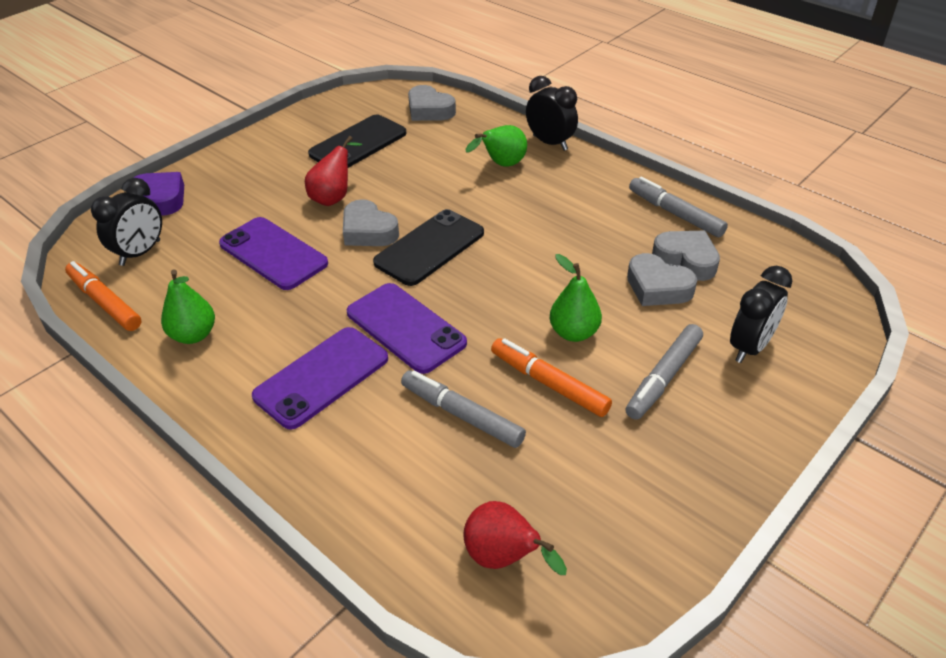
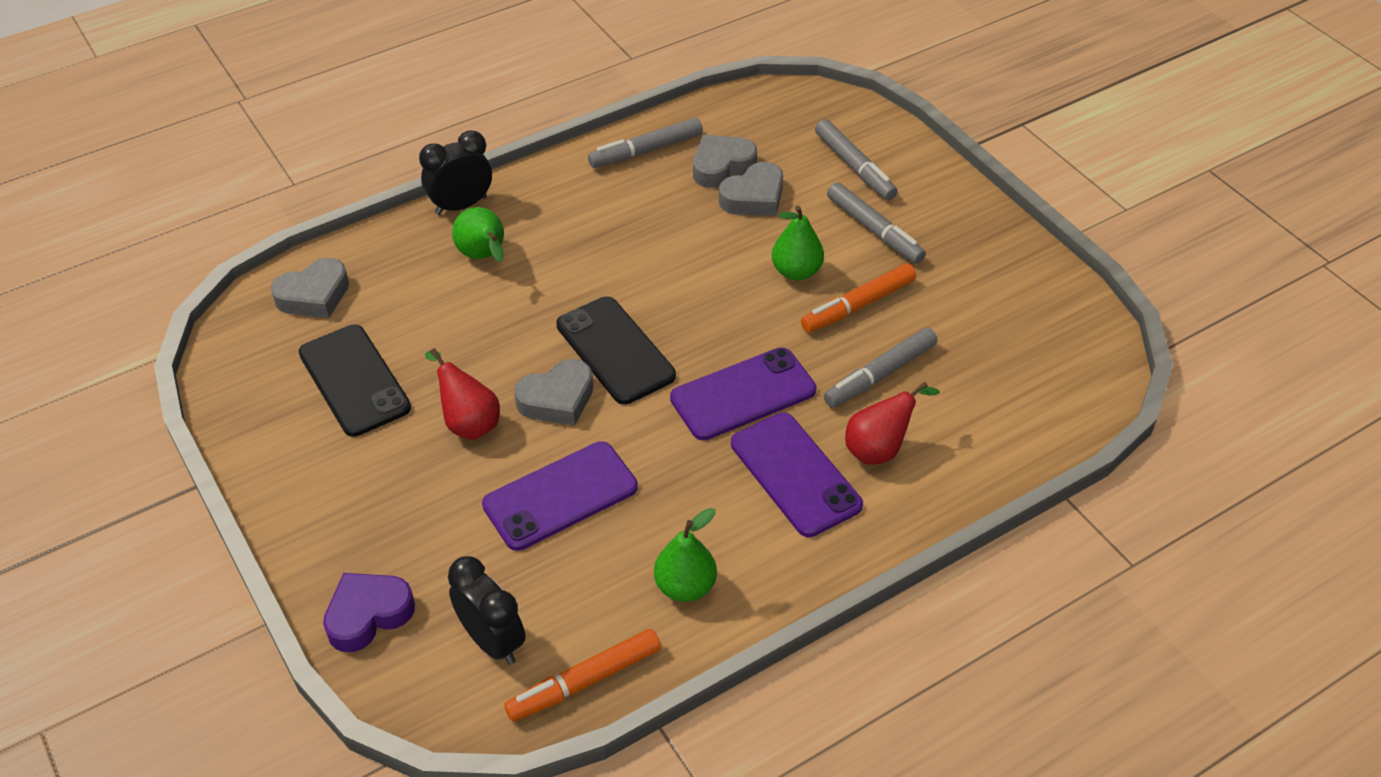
camera: 75 degrees left, 5 degrees up
red pear [463,501,567,575] -> red pear moved to [845,381,940,465]
black clock [730,266,792,363] -> grey marker [815,119,898,200]

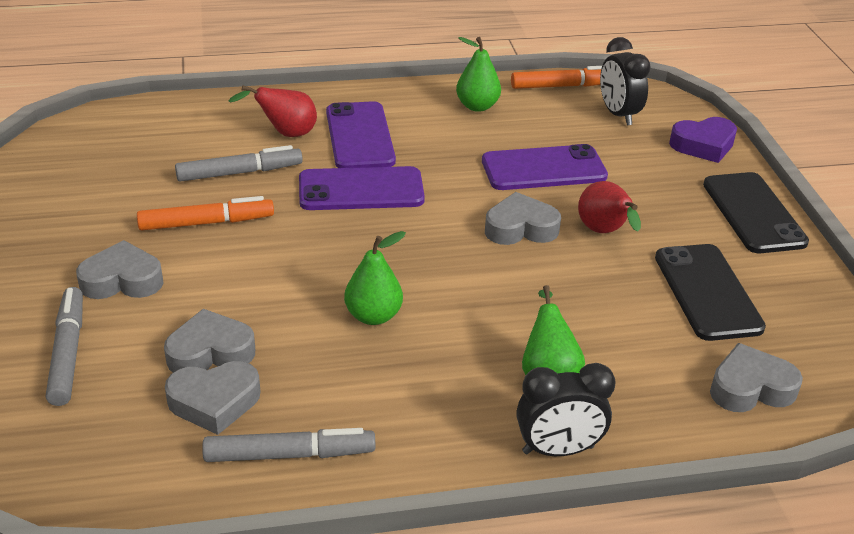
camera: 160 degrees left, 10 degrees down
black phone [556,297,676,404] -> black phone moved to [703,172,809,253]
green pear [772,206,824,280] -> green pear moved to [344,231,406,325]
grey marker [827,182,926,264] -> grey heart [76,240,164,299]

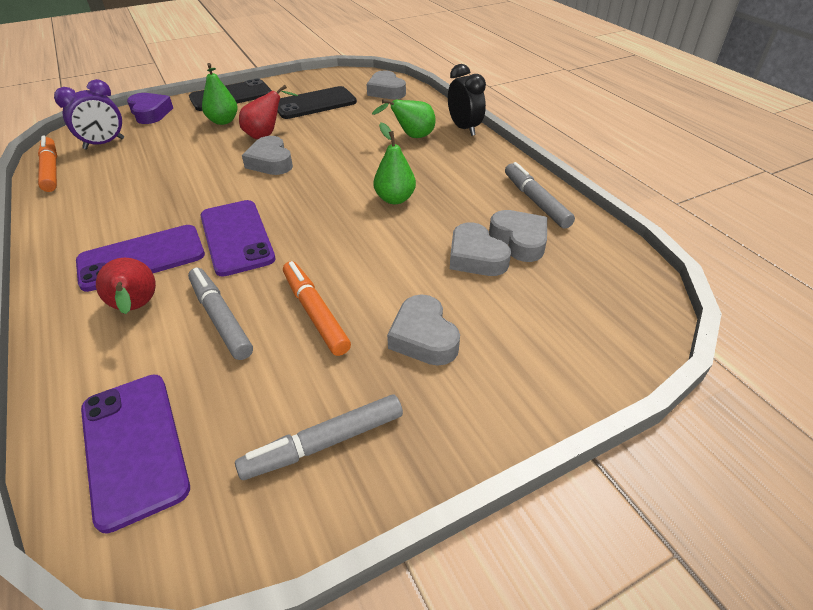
camera: 105 degrees left, 5 degrees up
grey marker [46,287,83,406] -> grey marker moved to [235,394,403,480]
green pear [456,37,501,112] -> green pear moved to [202,63,238,125]
purple phone [482,144,608,190] -> purple phone moved to [81,375,190,534]
black clock [600,37,651,126] -> purple clock [54,79,124,150]

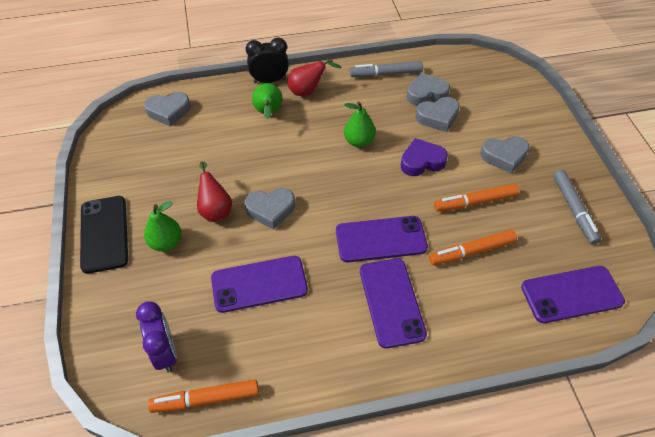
camera: 75 degrees left, 10 degrees up
red pear [96,258,156,314] -> red pear moved to [288,59,341,96]
purple heart [127,93,173,124] -> purple heart moved to [401,138,448,176]
grey marker [188,268,253,360] -> orange marker [429,230,517,265]
black phone [278,86,357,119] -> none
none -> purple phone [211,256,308,313]

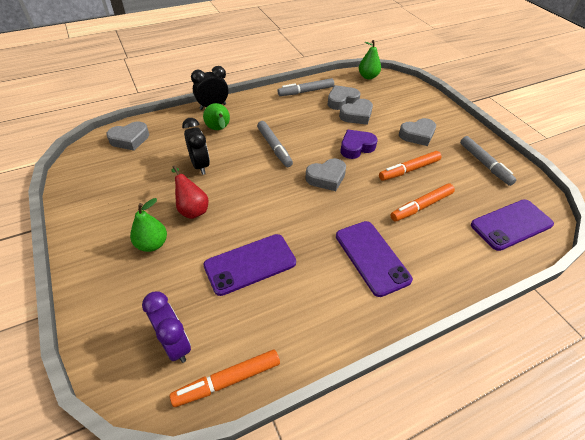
camera: 15 degrees left, 5 degrees down
black phone [80,196,128,274] -> none
grey heart [244,188,295,230] -> grey heart moved to [305,158,346,191]
red pear [288,59,341,96] -> none
purple phone [336,216,428,262] -> none
green pear [344,101,376,147] -> green pear moved to [359,40,381,79]
none -> black clock [182,118,210,175]
none -> grey marker [257,121,293,167]

